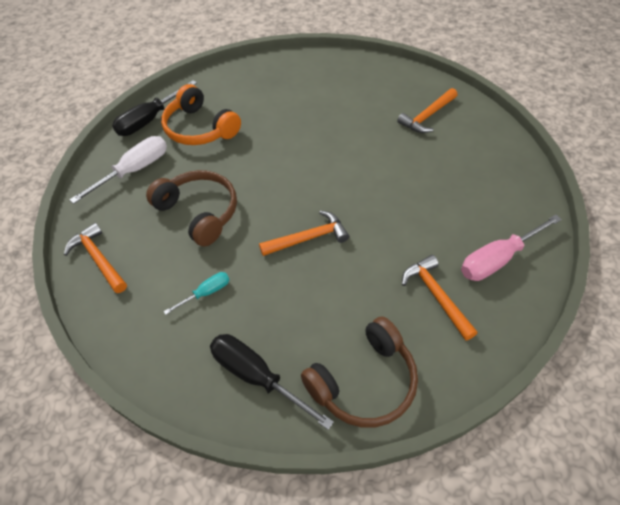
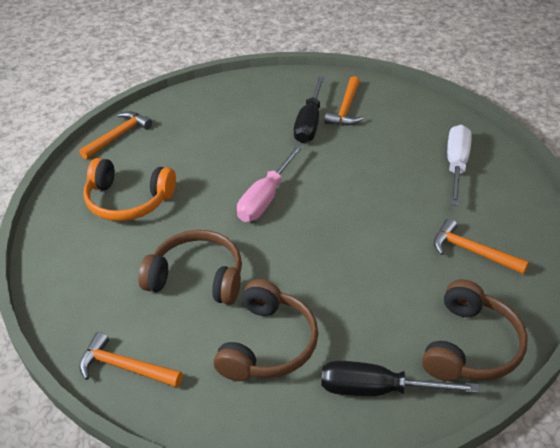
camera: 30 degrees left, 10 degrees down
white screwdriver [70,136,167,204] -> white screwdriver moved to [447,124,472,206]
black screwdriver [112,80,197,136] -> black screwdriver moved to [294,76,325,143]
turquoise screwdriver [163,272,229,315] -> brown headphones [214,279,318,381]
orange hammer [259,210,349,256] -> orange hammer moved to [79,111,152,159]
pink screwdriver [461,215,562,281] -> pink screwdriver moved to [237,145,303,222]

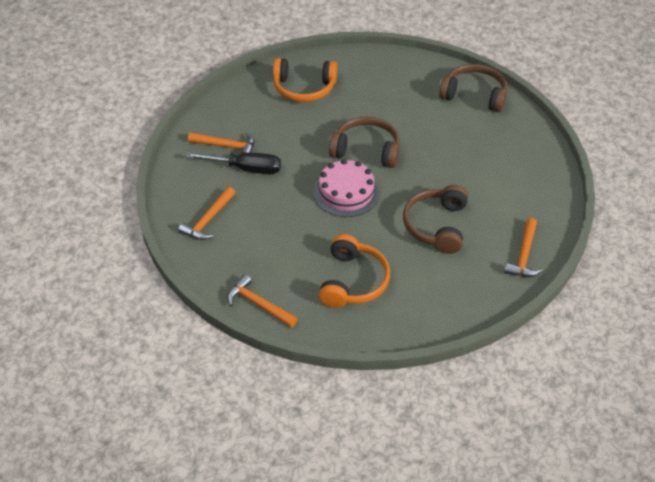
camera: 95 degrees left, 5 degrees up
brown headphones [214,279,318,381] -> brown headphones moved to [329,117,400,168]
pink screwdriver [237,145,303,222] -> pink cake [313,159,379,217]
black screwdriver [321,361,479,396] -> none
orange hammer [434,218,529,274] -> orange hammer moved to [178,187,235,240]
white screwdriver [447,124,472,206] -> orange headphones [273,58,337,102]

